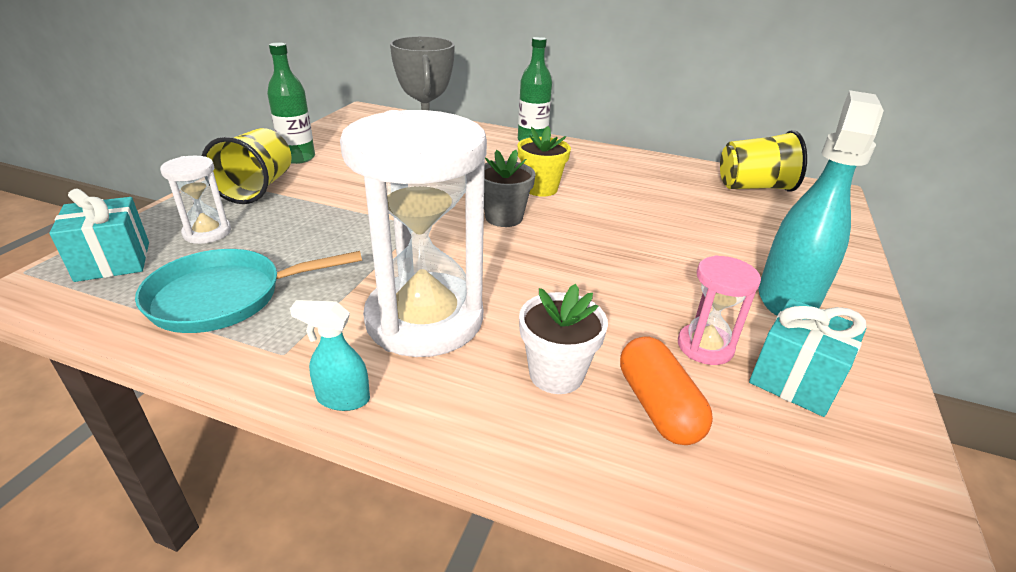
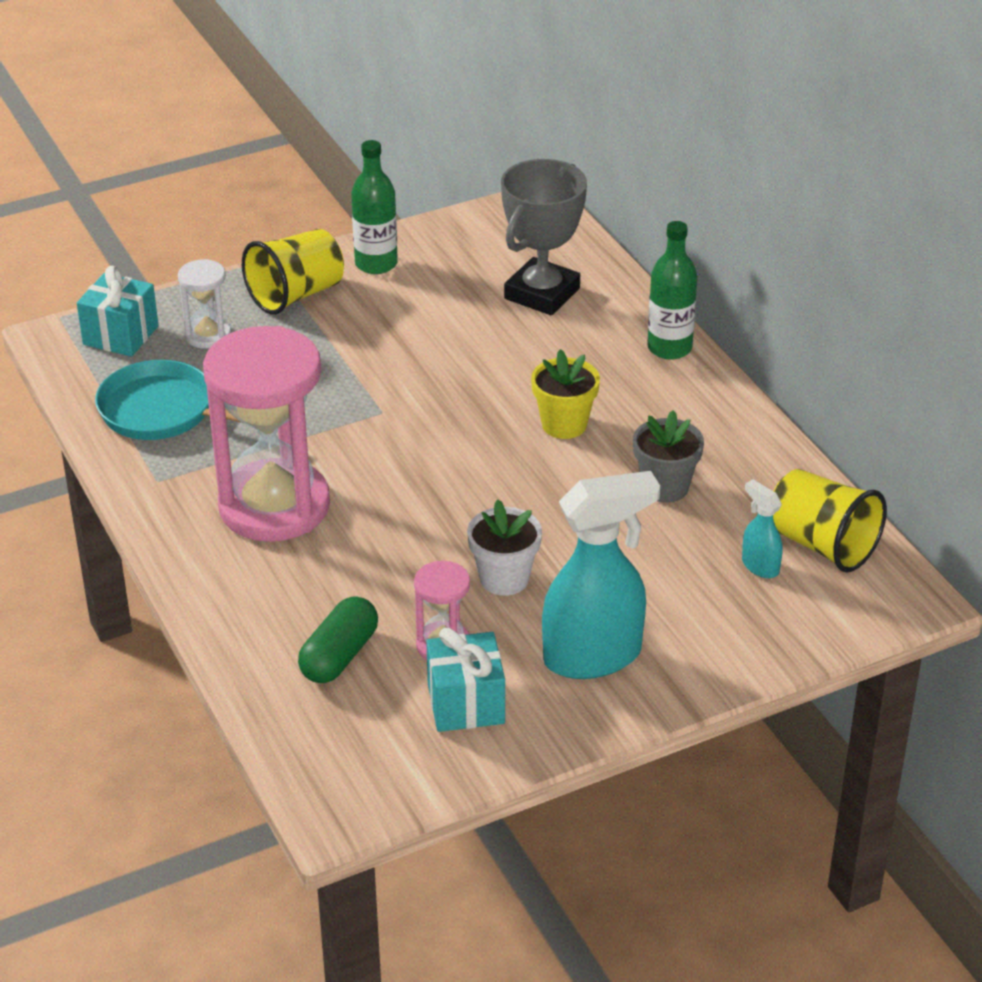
camera: 45 degrees right, 5 degrees up
turquoise spray bottle [290,300,370,411] -> turquoise spray bottle moved to [742,479,783,578]
white hourglass [340,110,487,357] -> pink hourglass [203,326,330,542]
grey flower pot [484,150,535,227] -> grey flower pot moved to [633,410,704,503]
white flower pot [519,284,608,394] -> white flower pot moved to [467,499,542,596]
orange capsule [620,337,713,445] -> green capsule [298,596,378,683]

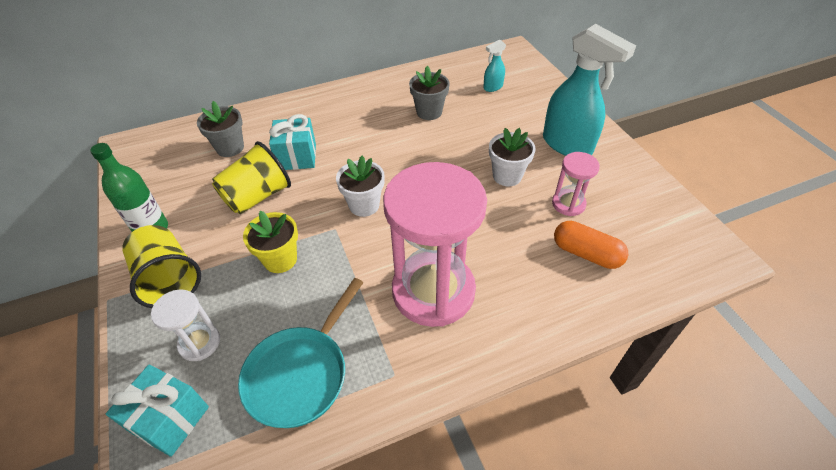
camera: 85 degrees left, 10 degrees up
green capsule [298,596,378,683] -> orange capsule [554,221,628,269]
turquoise gift [426,627,505,732] -> turquoise gift moved to [269,114,316,170]
grey trophy [501,159,587,315] -> grey flower pot [197,101,244,157]
yellow flower pot [531,349,600,439] -> yellow flower pot moved to [243,211,298,273]
turquoise spray bottle [542,471,660,679] -> turquoise spray bottle turned 150 degrees clockwise [543,24,636,156]
green bottle [647,221,697,360] -> none
yellow cup [773,469,887,573] -> yellow cup moved to [212,141,291,214]
none -> white flower pot [336,156,385,217]

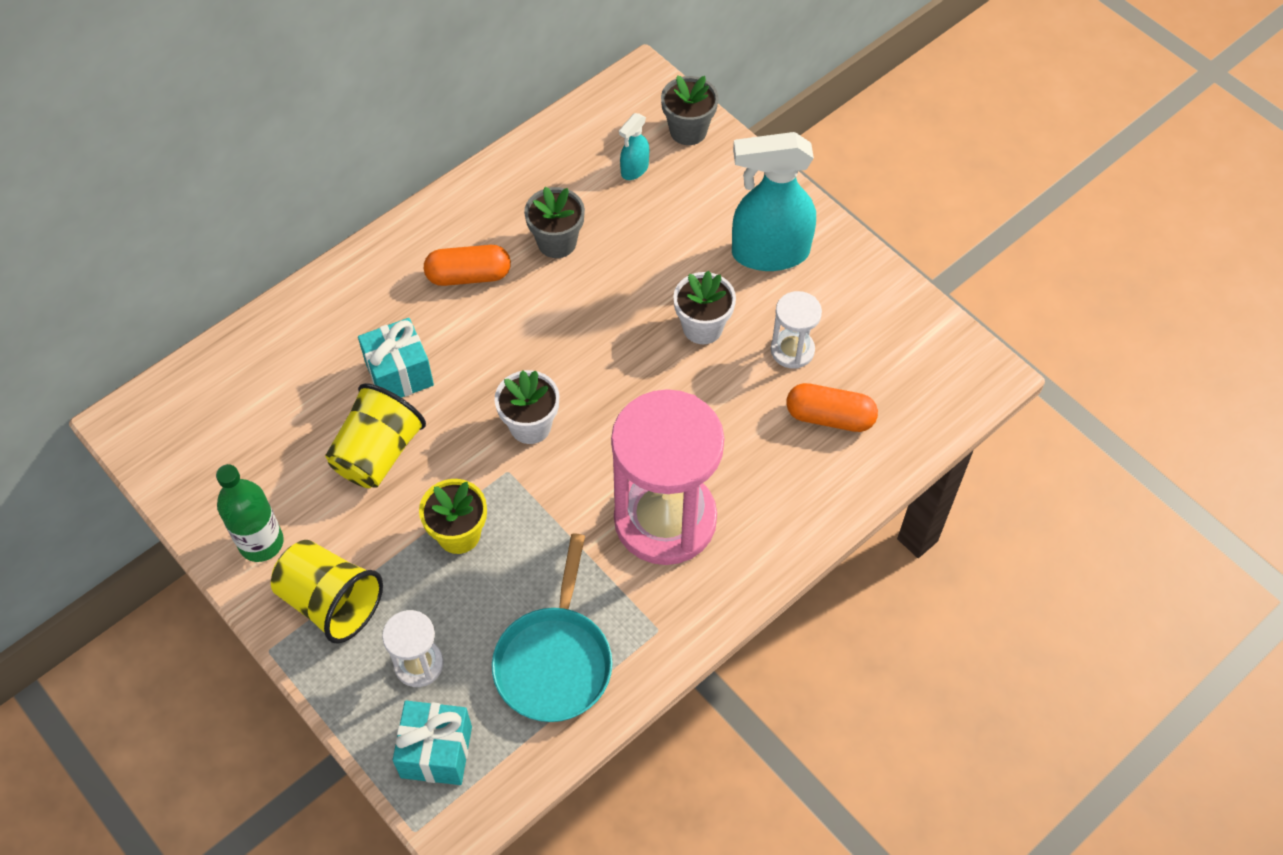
camera: 20 degrees left, 10 degrees up
grey flower pot [197,101,244,157] -> grey flower pot moved to [661,75,719,145]
turquoise spray bottle [543,24,636,156] -> turquoise spray bottle turned 150 degrees clockwise [732,132,816,271]
pink hourglass [552,152,600,216] -> white hourglass [770,291,822,369]
none -> orange capsule [424,245,511,286]

